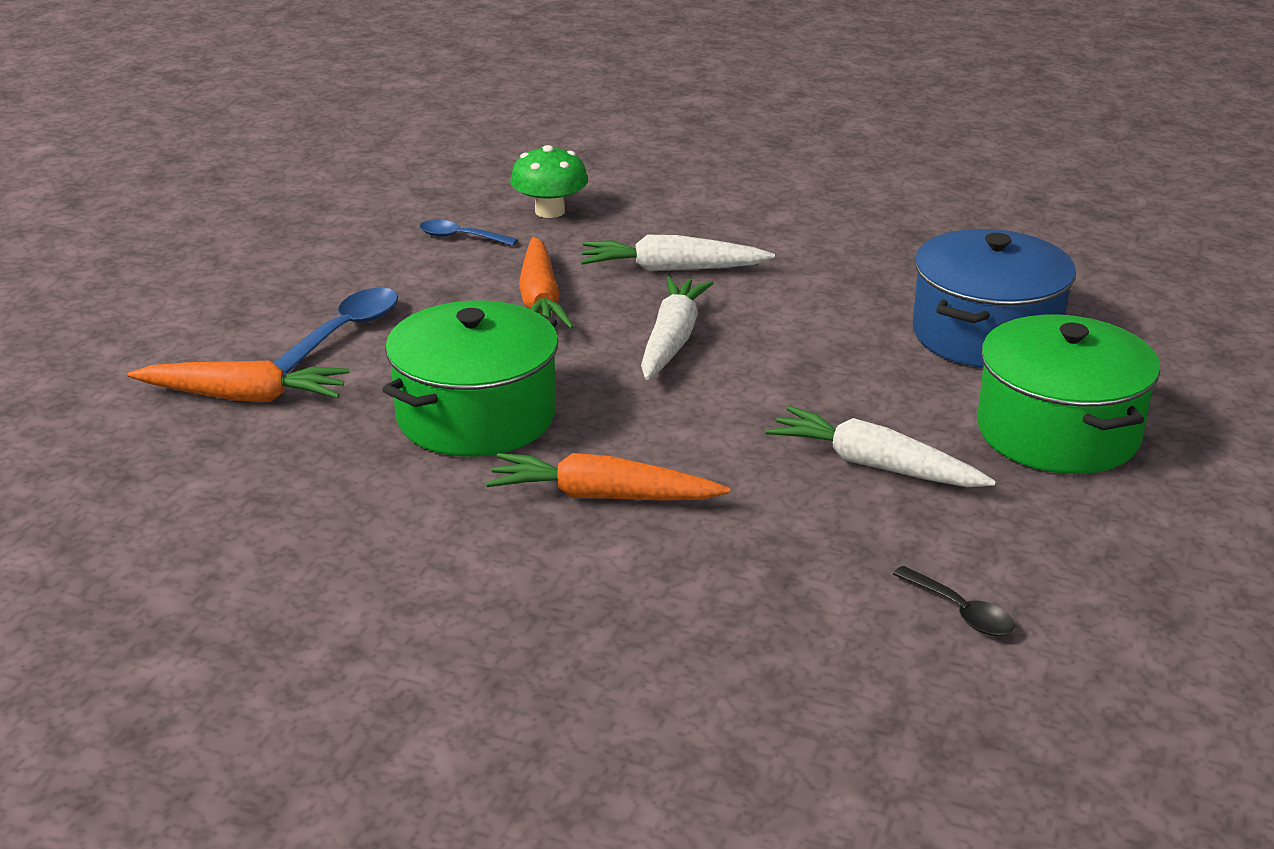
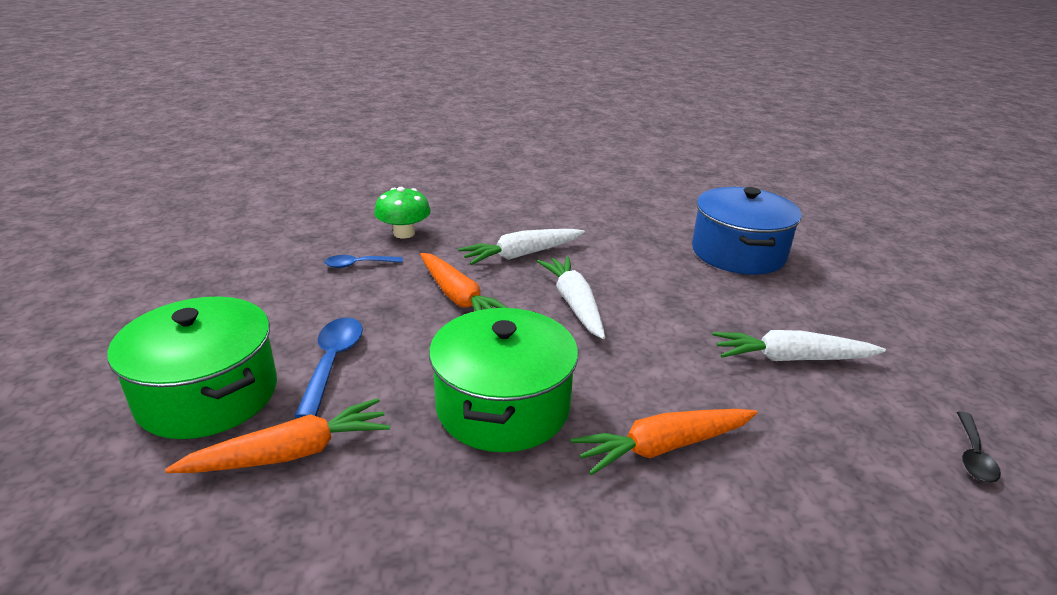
camera: 30 degrees left, 0 degrees up
black spoon [893,566,1015,636] -> black spoon turned 90 degrees clockwise [957,411,1001,482]
green pot [977,315,1160,474] -> green pot moved to [107,297,277,439]

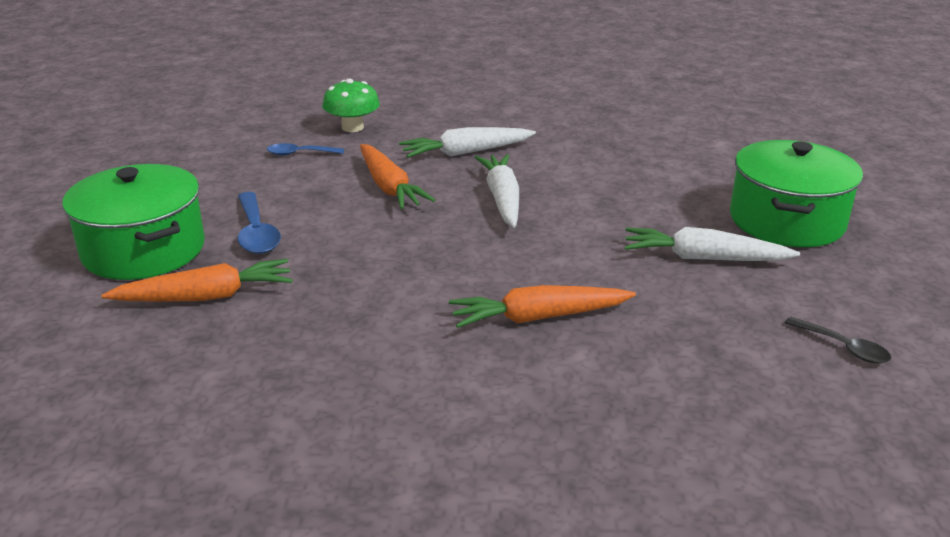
camera: 10 degrees right, 0 degrees up
blue spoon [294,317,363,418] -> blue spoon turned 150 degrees clockwise [238,192,281,254]
green pot [429,308,578,452] -> green pot moved to [730,140,863,247]
blue pot [692,187,802,275] -> none
black spoon [957,411,1001,482] -> black spoon turned 75 degrees counterclockwise [785,317,891,364]

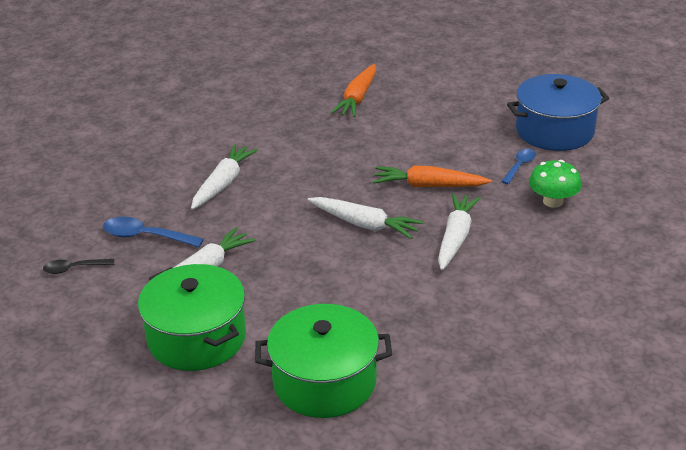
camera: 125 degrees right, 5 degrees up
green pot [62,164,205,280] -> green pot moved to [255,304,392,418]
blue spoon [238,192,281,254] -> blue spoon moved to [103,217,204,247]
orange carrot [449,285,636,328] -> white carrot [191,144,258,210]
none -> blue pot [507,74,609,151]

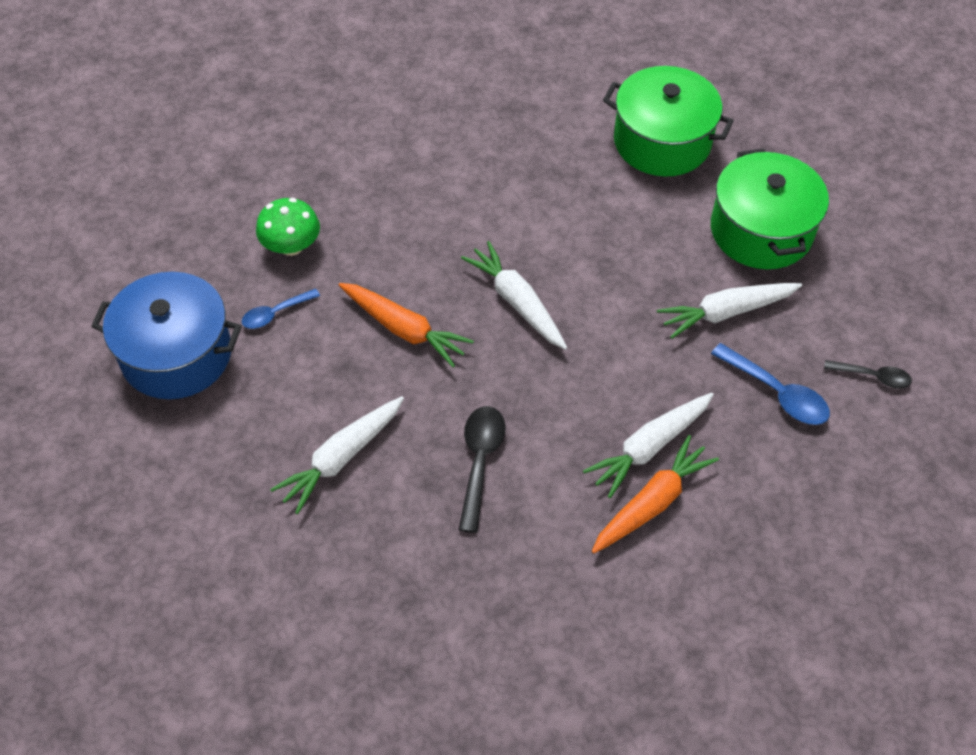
camera: 155 degrees left, 20 degrees up
orange carrot [331,64,376,117] -> orange carrot moved to [592,435,719,554]
white carrot [438,193,481,270] -> white carrot moved to [270,396,404,514]
none -> black spoon [458,406,505,533]

